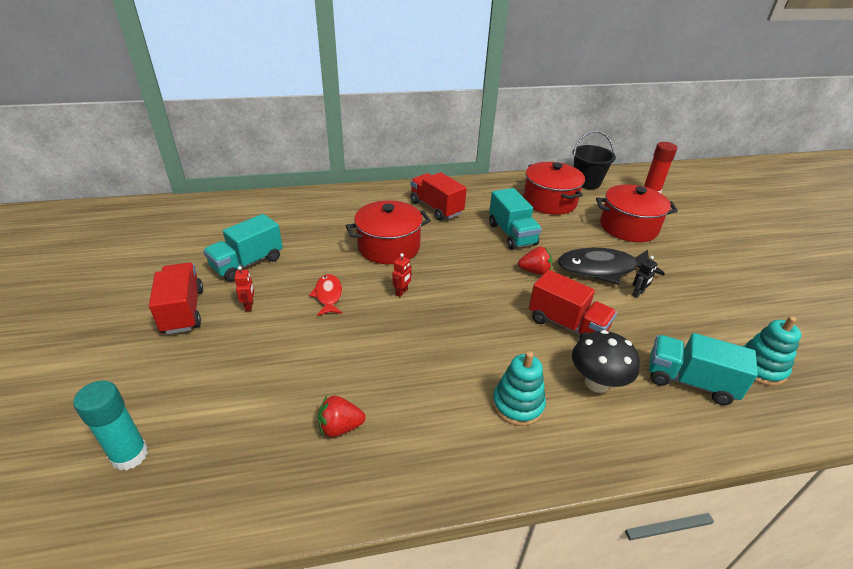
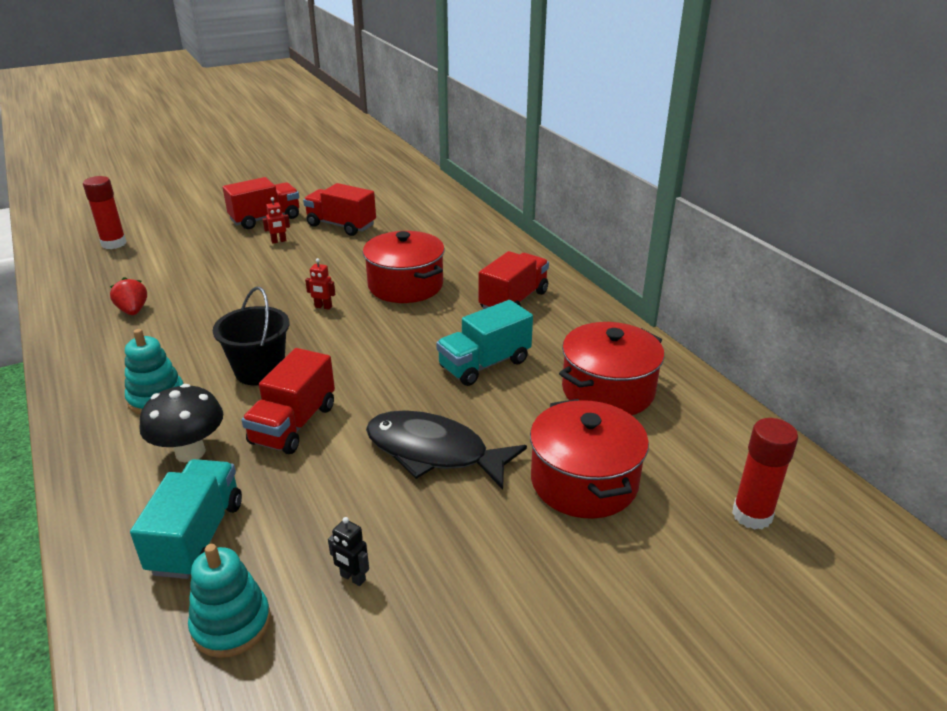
camera: 75 degrees right, 5 degrees down
turquoise glue stick [73,381,148,471] -> red glue stick [83,176,127,249]
turquoise truck [203,214,283,282] -> red truck [303,183,376,236]
red fish [309,274,342,316] -> none
red strawberry [518,246,552,275] -> none
black fish [558,248,665,285] -> black fish turned 45 degrees counterclockwise [366,410,527,490]
black bucket [572,131,616,189] -> black bucket moved to [213,287,290,385]
black robot [632,256,658,298] -> black robot moved to [328,517,369,586]

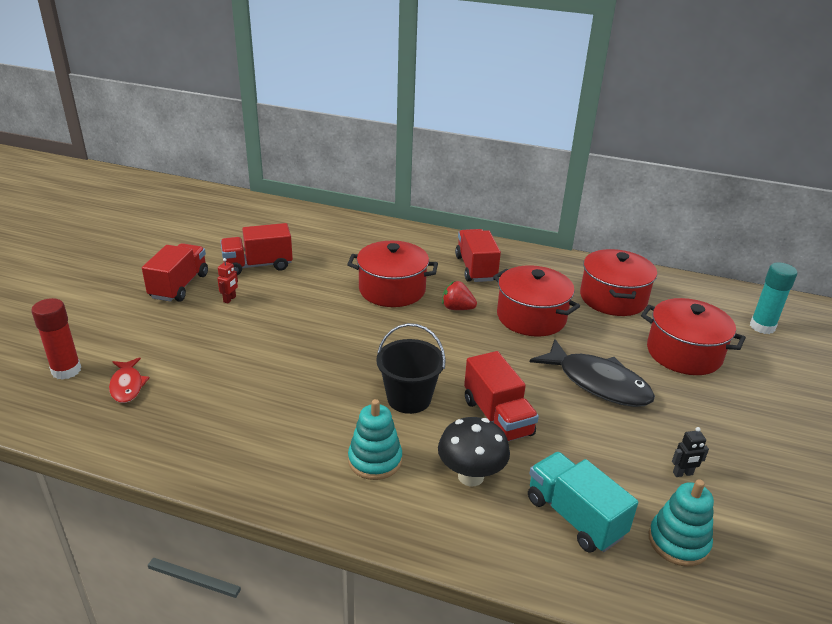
camera: 45 degrees left, 0 degrees up
red strawberry [110,277,147,315] -> red strawberry moved to [442,281,477,310]
red robot [305,258,335,310] -> none
black fish [366,410,527,490] -> black fish turned 120 degrees counterclockwise [530,339,655,407]
turquoise truck [436,300,533,386] -> red pot [493,265,580,337]
red glue stick [732,418,798,530] -> turquoise glue stick [750,263,797,334]
none -> red fish [109,357,150,403]

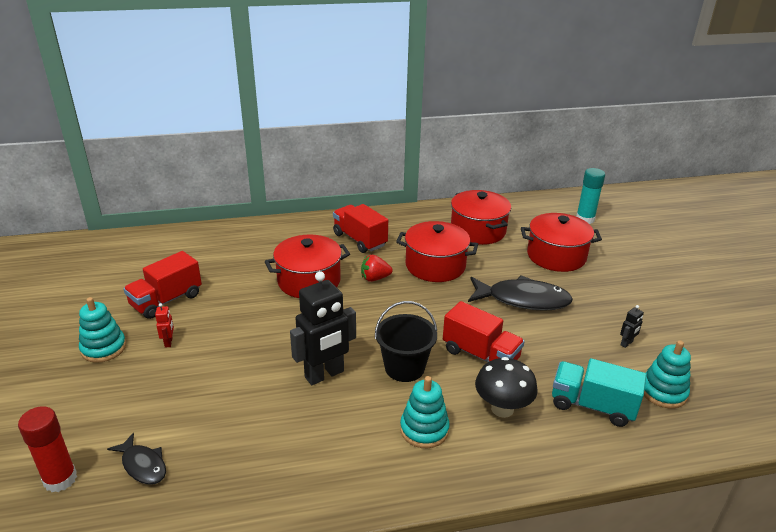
camera: 30 degrees left, 0 degrees up
red fish [109,357,150,403] -> black fish [107,433,166,485]
red truck [142,243,208,302] -> turquoise stacking toy [79,297,126,363]
none -> black robot [290,271,356,385]

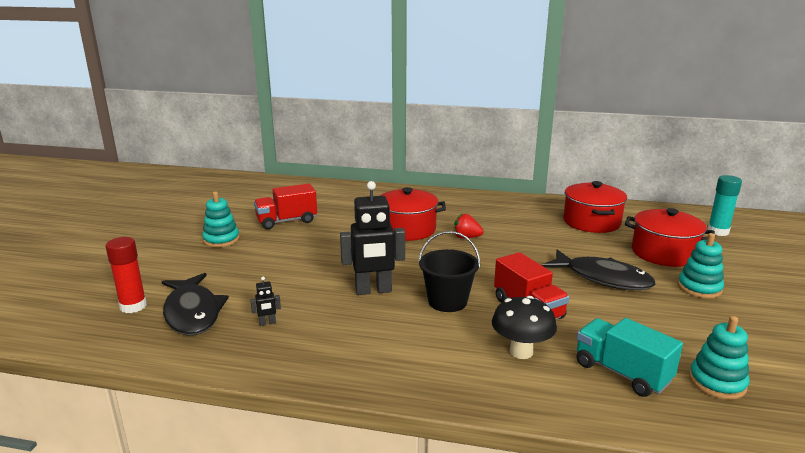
camera: 25 degrees right, 10 degrees down
black fish [107,433,166,485] -> black fish [162,273,229,335], size x1.85
red robot [155,303,174,348] -> none
red truck [333,204,388,253] -> none
red pot [396,221,478,282] -> none
turquoise stacking toy [400,376,450,448] -> turquoise stacking toy moved to [678,233,724,298]
black robot [620,305,644,348] -> black robot moved to [250,277,281,326]

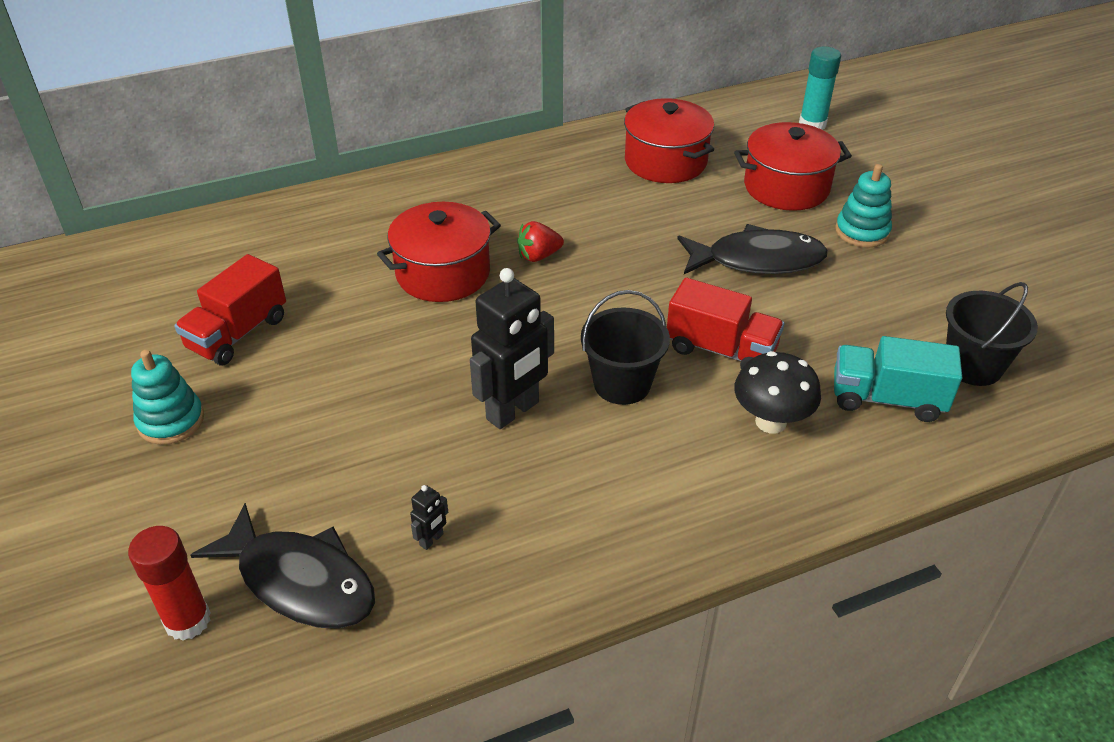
camera: 35 degrees left, 20 degrees up
turquoise stacking toy [689,316,750,400] -> black bucket [946,282,1038,386]

